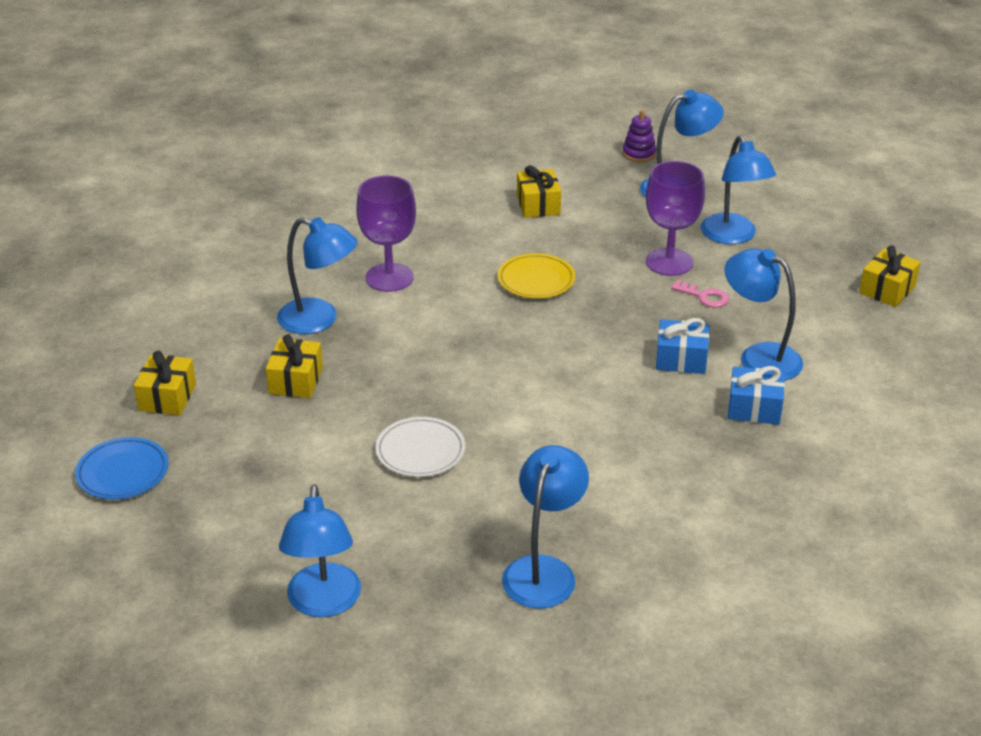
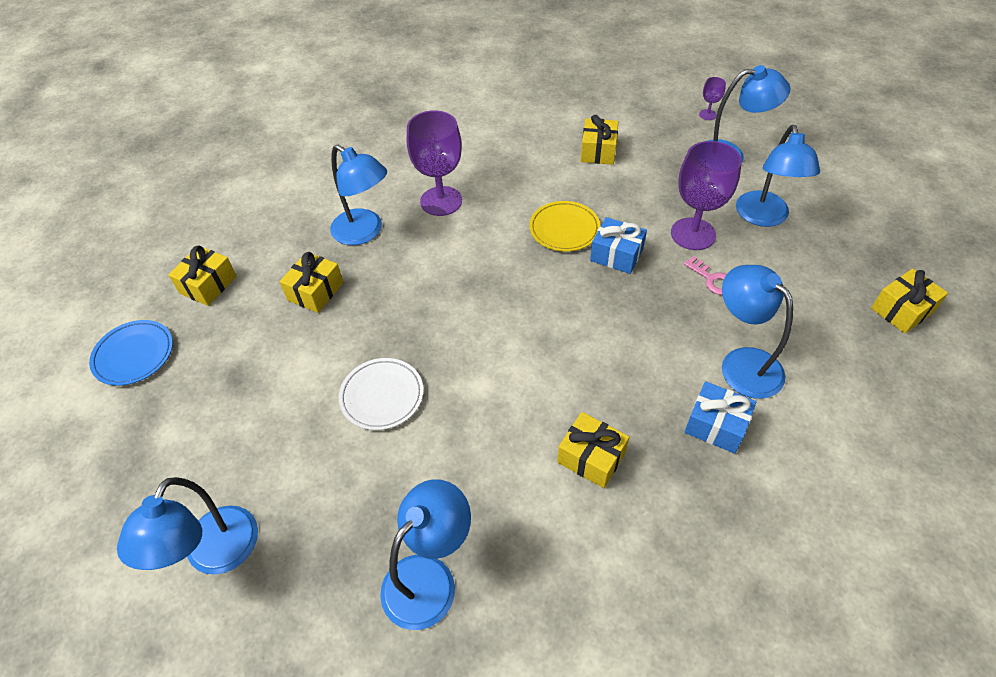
camera: 20 degrees right, 15 degrees up
purple stacking toy [623,110,656,162] -> purple goblet [699,77,726,120]
blue gift [656,318,710,374] -> blue gift moved to [590,217,647,274]
none -> yellow gift [557,412,629,488]

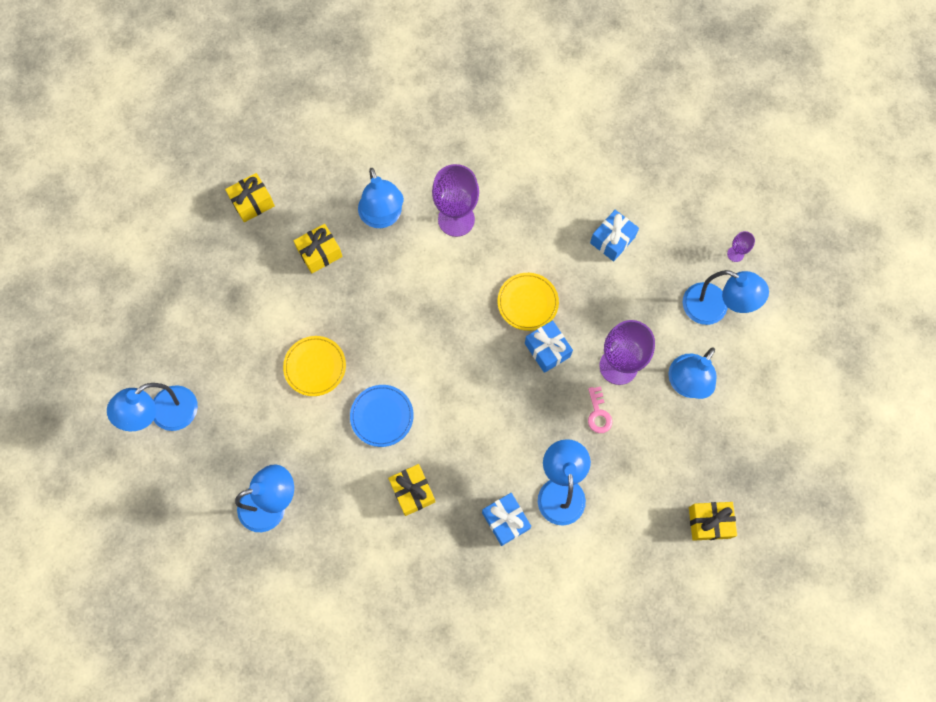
camera: 30 degrees right, 20 degrees up
blue plate [89,320,173,386] -> blue plate moved to [350,385,414,447]
white plate [339,358,423,430] -> yellow plate [283,336,346,396]
yellow gift [581,115,618,165] -> blue gift [590,210,639,261]

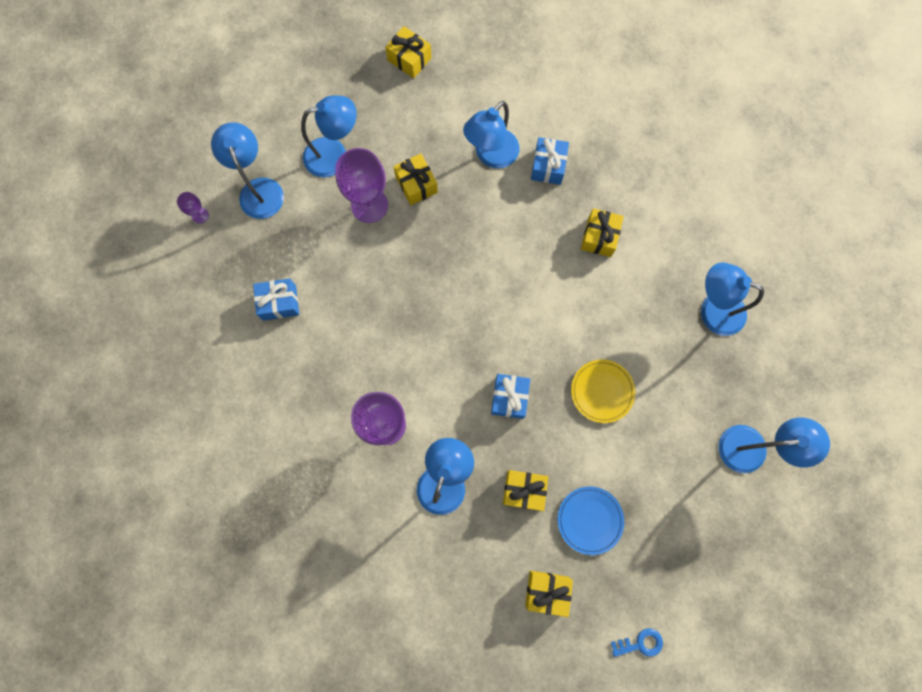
camera: 140 degrees left, 5 degrees up
blue plate [350,385,414,447] -> blue plate moved to [558,486,624,555]
yellow plate [498,273,559,331] -> none
blue gift [525,320,573,373] -> blue gift moved to [491,374,530,419]
pink key [588,386,612,433] -> yellow gift [393,154,438,205]
none -> blue key [611,628,663,657]

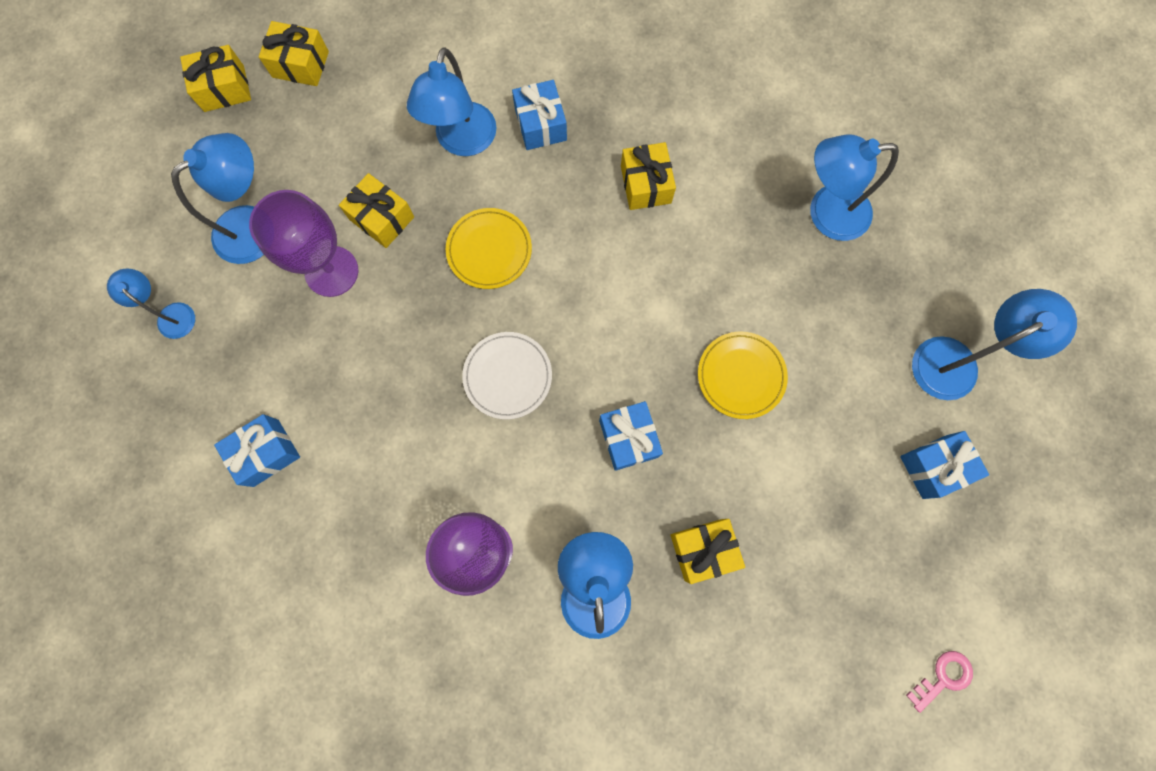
camera: 25 degrees left, 0 degrees up
purple goblet [177,192,209,223] -> none
blue lamp [211,122,284,219] -> blue lamp [107,269,195,339], size x0.59
yellow gift [525,571,573,617] -> yellow gift moved to [180,45,251,112]
blue plate [558,486,624,555] -> none
blue key [611,628,663,657] -> pink key [906,651,973,713]
none -> yellow plate [446,208,532,289]
none -> white plate [462,332,552,420]
none -> blue gift [900,431,989,499]

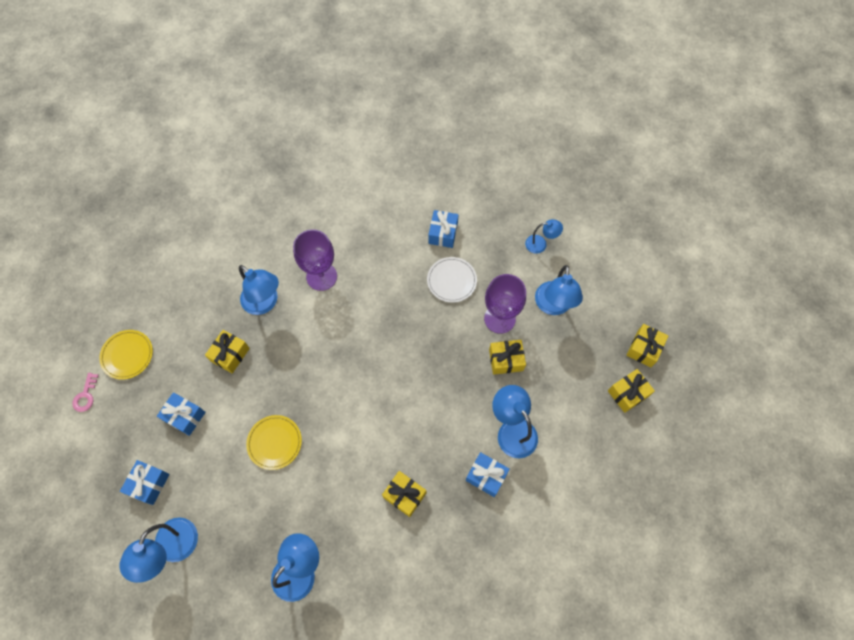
camera: 135 degrees right, 10 degrees down
yellow plate [446,208,532,289] -> yellow plate moved to [99,330,153,380]
white plate [462,332,552,420] -> white plate moved to [427,257,477,303]
blue gift [599,401,663,471] -> blue gift moved to [157,392,206,436]

